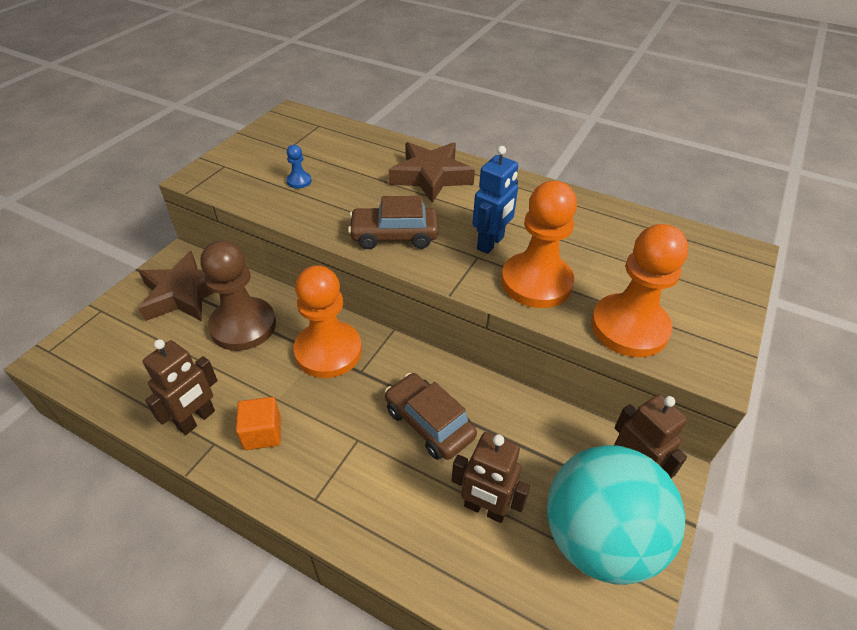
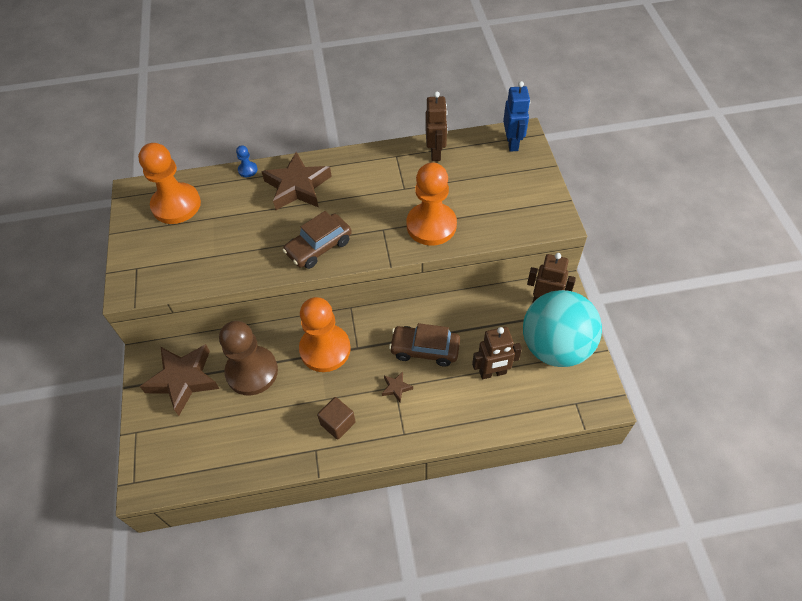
camera: 35 degrees left, 10 degrees up
brown robot [143,339,218,435] -> brown robot moved to [426,91,448,161]
orange cube [236,397,281,450] -> brown cube [317,397,356,440]
blue pawn [286,145,312,189] -> blue pawn moved to [236,145,258,177]
blue robot [472,146,518,254] -> blue robot moved to [503,81,530,152]
orange pawn [591,224,688,357] -> orange pawn moved to [138,143,201,224]
none -> brown star [382,372,413,402]

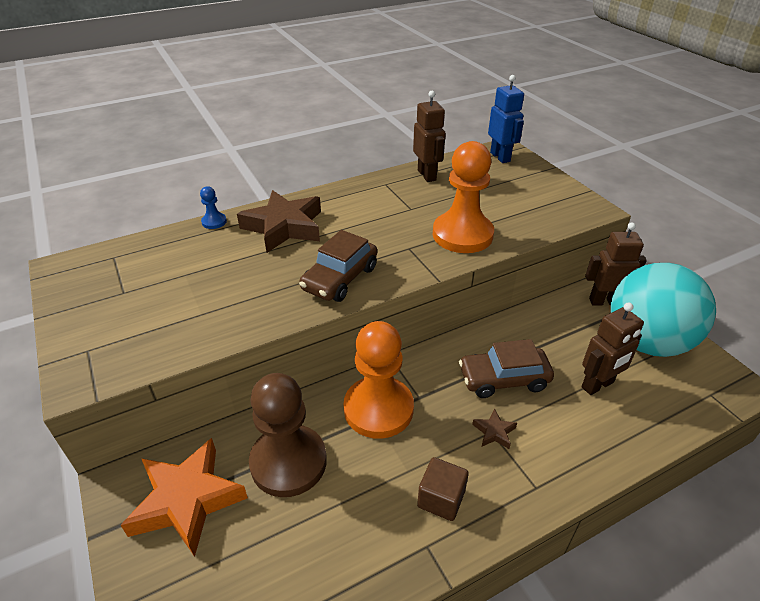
camera: 20 degrees left, 15 degrees down
orange pawn [138,143,201,224] -> none
brown star [140,344,219,416] -> orange star [121,438,248,557]

